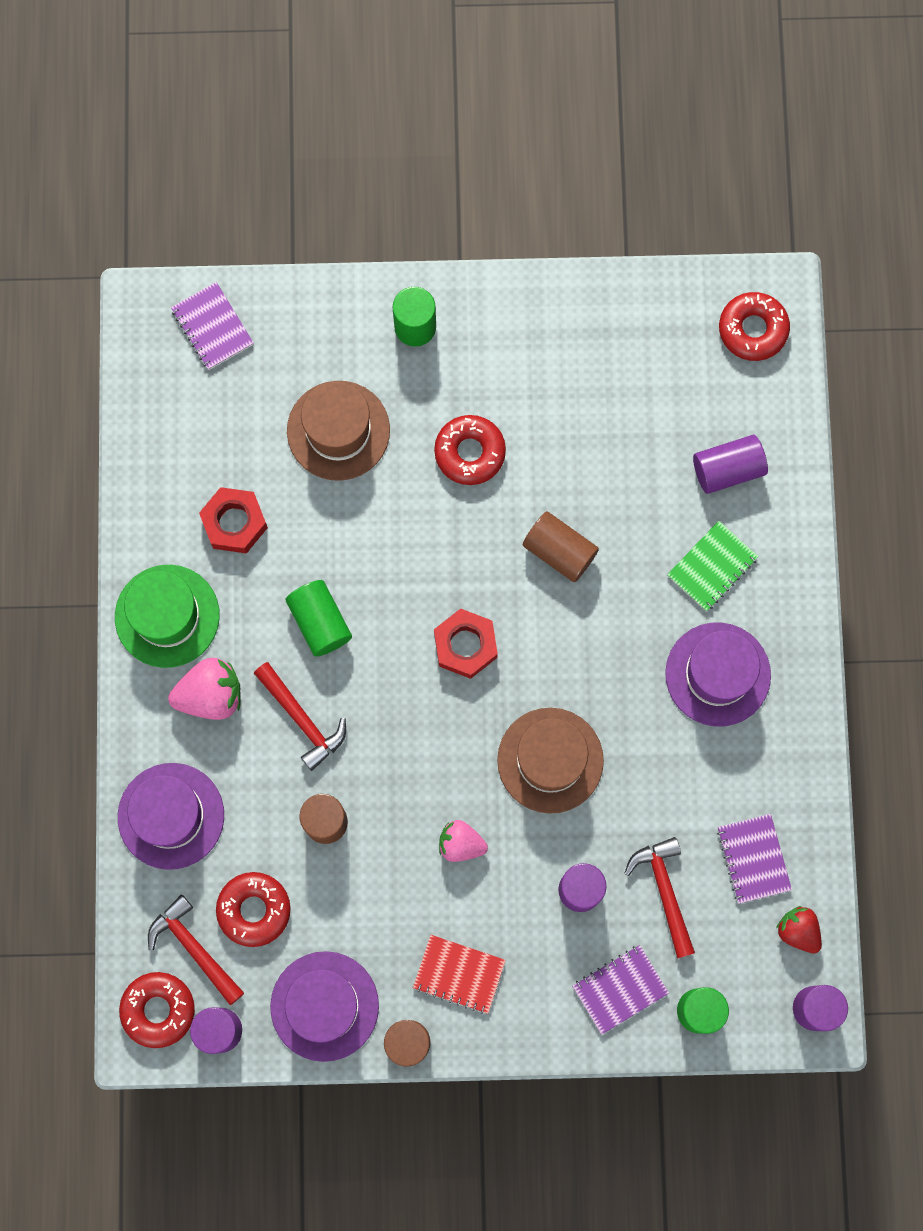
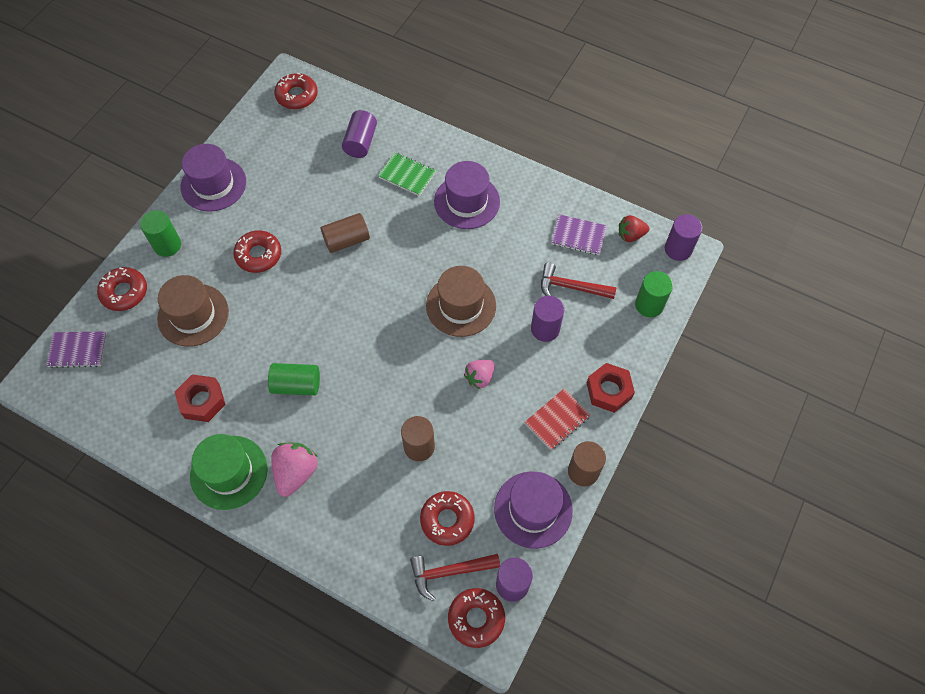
camera: 60 degrees left, 15 degrees down
purple hat [118,763,224,870] -> purple hat moved to [180,144,246,212]
red hammer [254,662,346,771] -> none
red nut [434,608,498,679] -> red nut moved to [587,363,635,413]
purple notebook [572,945,669,1035] -> none
green notebook [667,521,758,611] -> green notebook turned 45 degrees counterclockwise [378,152,436,196]
none -> red donut [97,267,147,311]

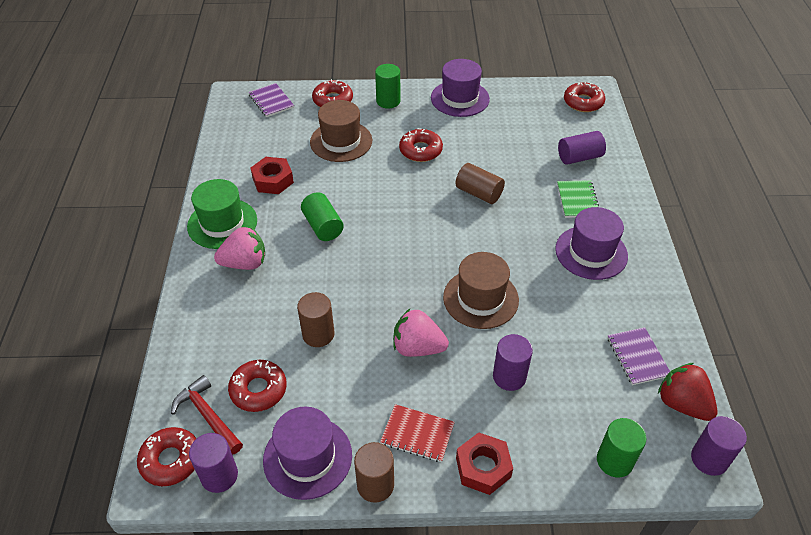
camera: 60 degrees right, 15 degrees down
pink strawberry [464,360,495,389] -> pink strawberry [393,309,449,357], size x1.51
red hammer [541,262,617,299] -> none
red strawberry [619,215,649,242] -> red strawberry [658,363,717,421], size x1.51

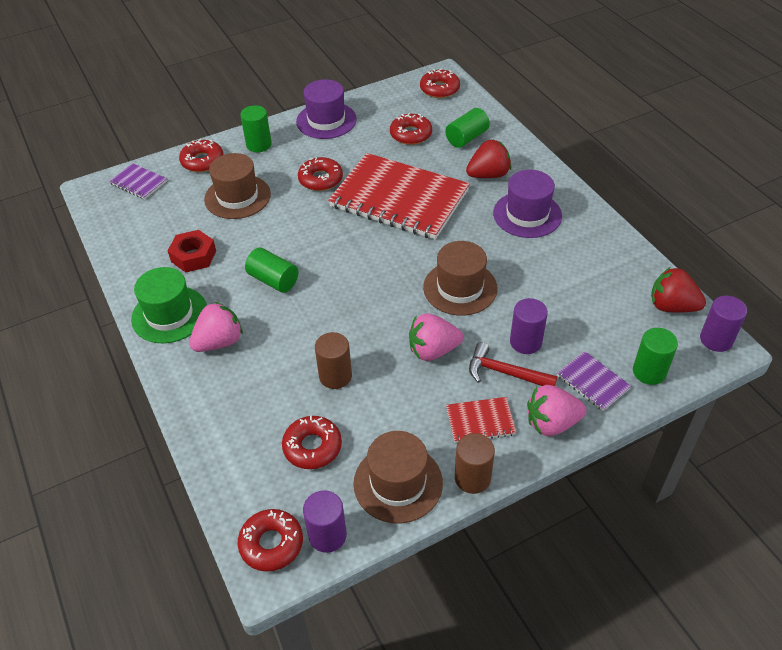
camera: 25 degrees left, 0 degrees up
red hammer [171,375,243,455] -> red hammer moved to [469,342,557,386]
purple hat [263,406,352,500] -> brown hat [353,431,443,524]
brown cylinder [455,163,505,204] -> red notebook [328,153,470,240]
red nut [456,432,513,495] -> pink strawberry [527,385,586,436]
green notebook [557,180,599,218] -> red strawberry [466,139,511,178]
purple cylinder [558,131,606,165] -> green cylinder [445,108,490,148]
purple notebook [607,327,670,385] -> purple notebook moved to [557,351,631,411]
none -> red donut [390,113,432,145]

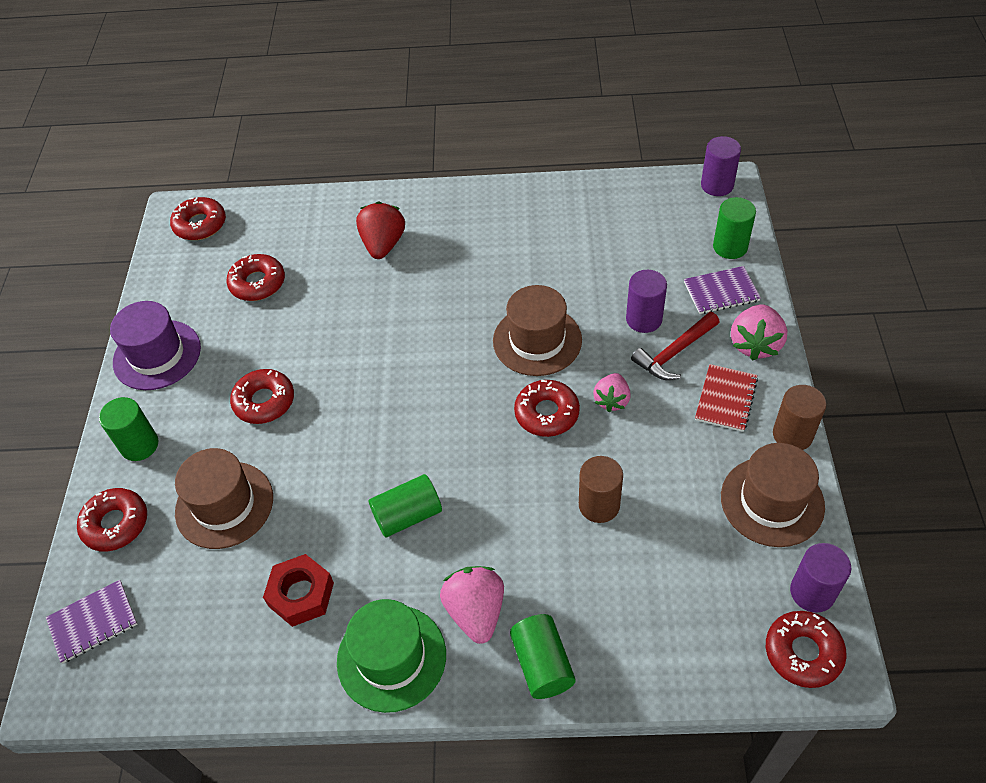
camera: 60 degrees left, 5 degrees up
red donut [282,416,342,469] -> red donut moved to [514,380,580,437]
red notebook [328,153,470,240] -> none
pink strawberry [409,314,463,361] -> pink strawberry [593,373,631,412], size x0.66
green cylinder [445,108,490,148] -> green cylinder moved to [510,614,575,699]
purple hat [493,170,562,238] -> none
red strawberry [651,267,706,313] -> none

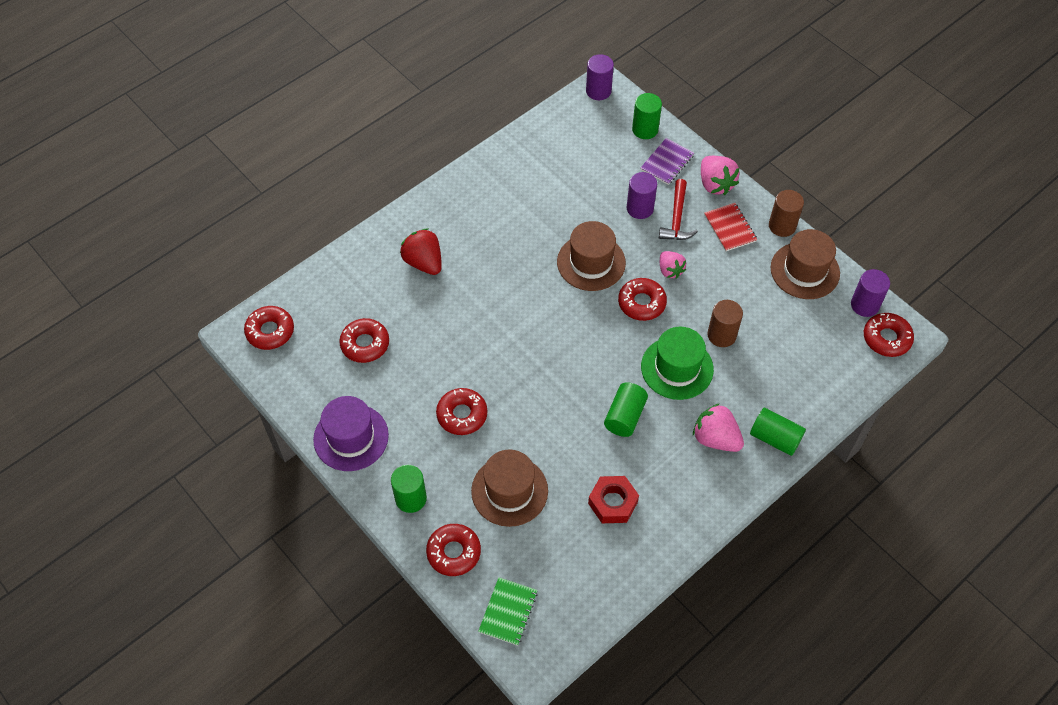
camera: 45 degrees left, 5 degrees up
purple notebook [46,580,137,663] -> green notebook [478,577,538,646]
green hat [337,599,446,713] -> green hat moved to [641,327,714,400]

